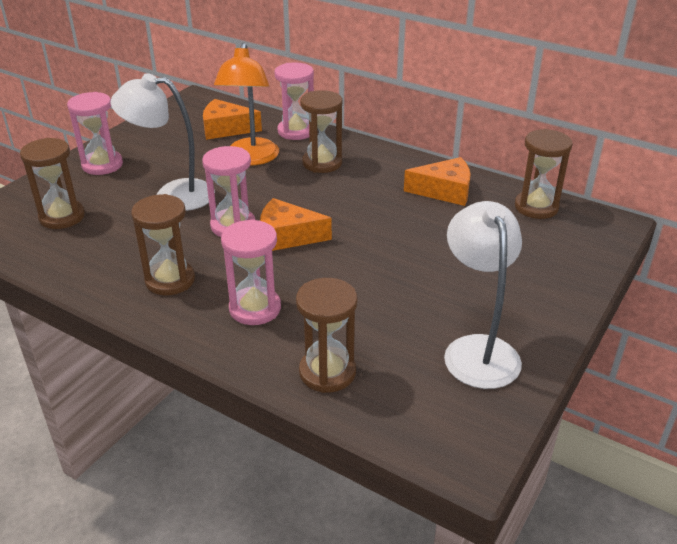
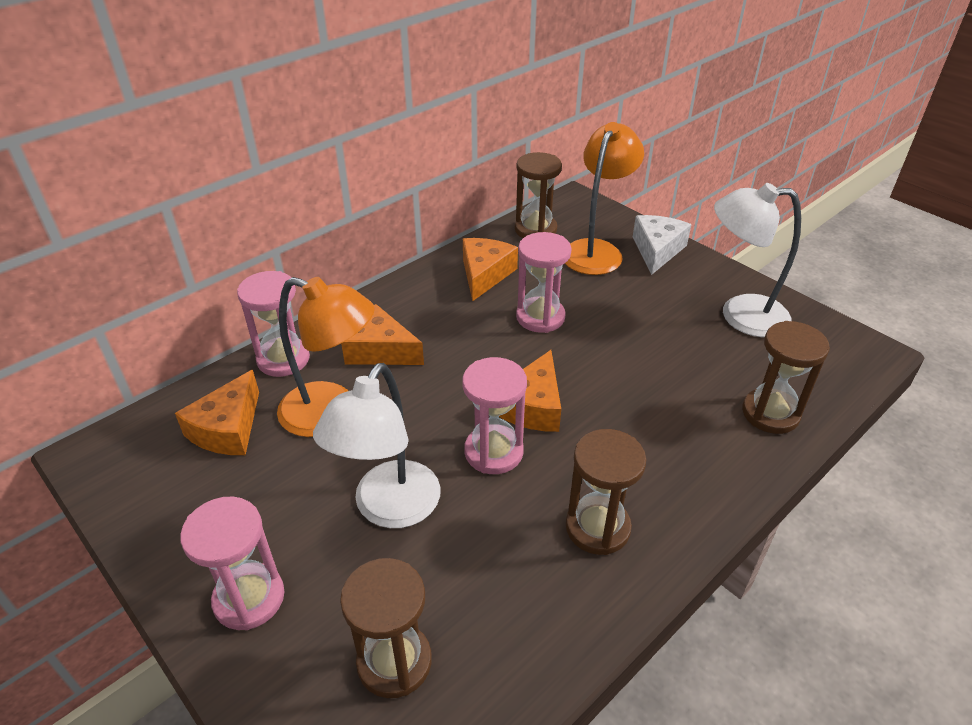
camera: 75 degrees left, 5 degrees up
pink hourglass [221,219,281,325] -> pink hourglass moved to [516,232,572,333]
brown hourglass [300,90,342,173] -> orange cheese [341,304,424,365]
none -> orange lamp [565,122,644,275]
none -> white cheese [633,215,692,275]

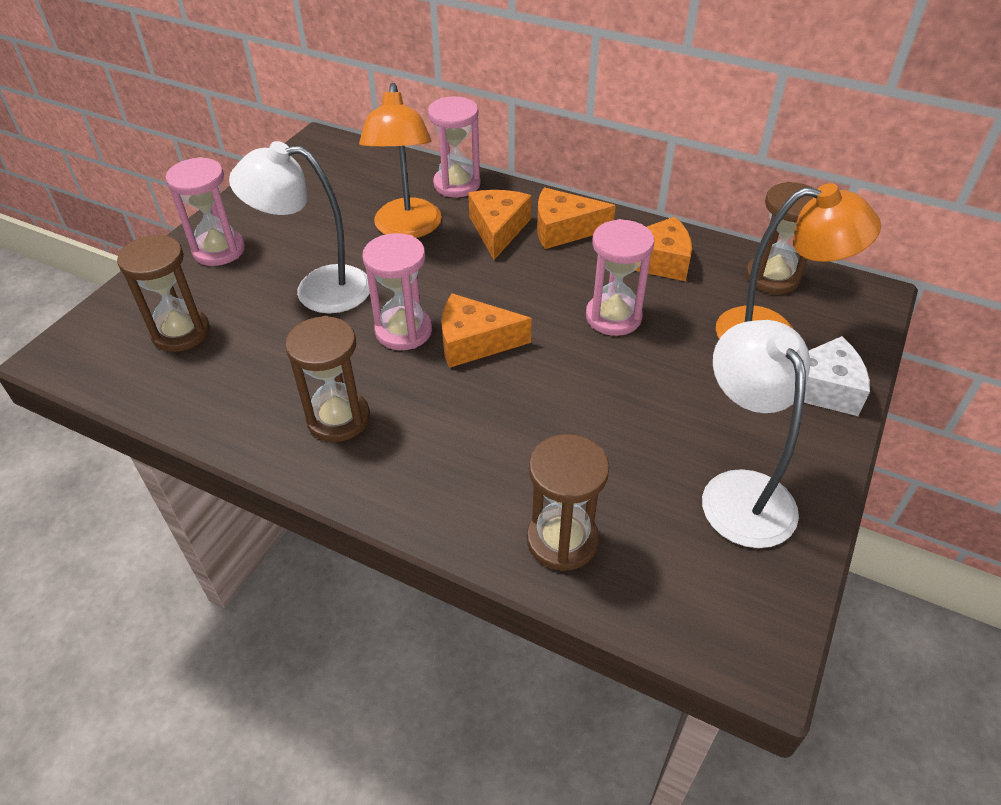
camera: 70 degrees right, 5 degrees up
orange cheese [175,370,259,455] -> orange cheese moved to [537,188,616,249]

